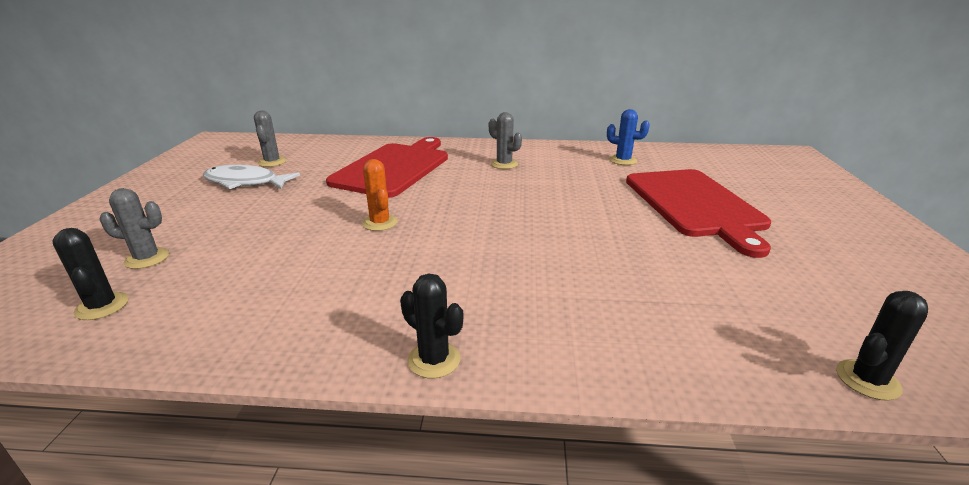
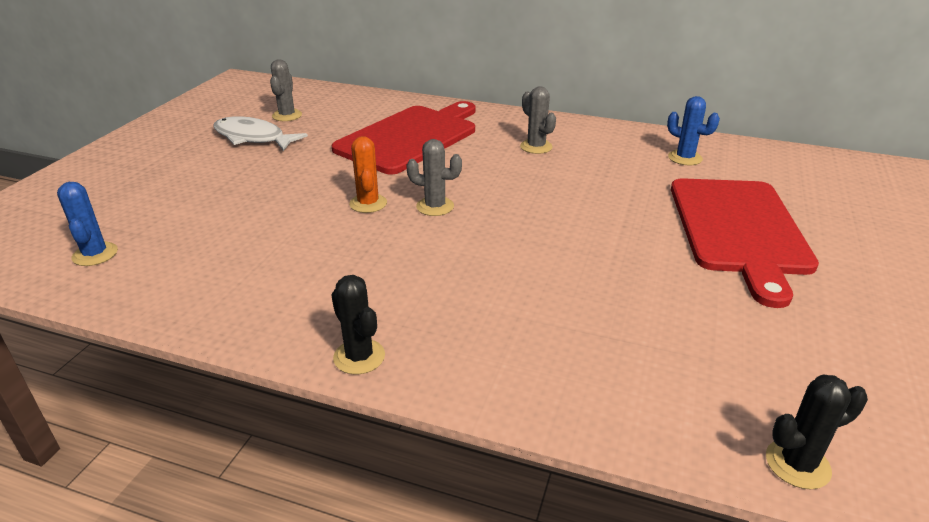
camera: 15 degrees right, 5 degrees up
black cactus [52,228,129,320] -> blue cactus [57,182,118,266]
grey cactus [100,188,169,269] -> grey cactus moved to [406,139,462,216]

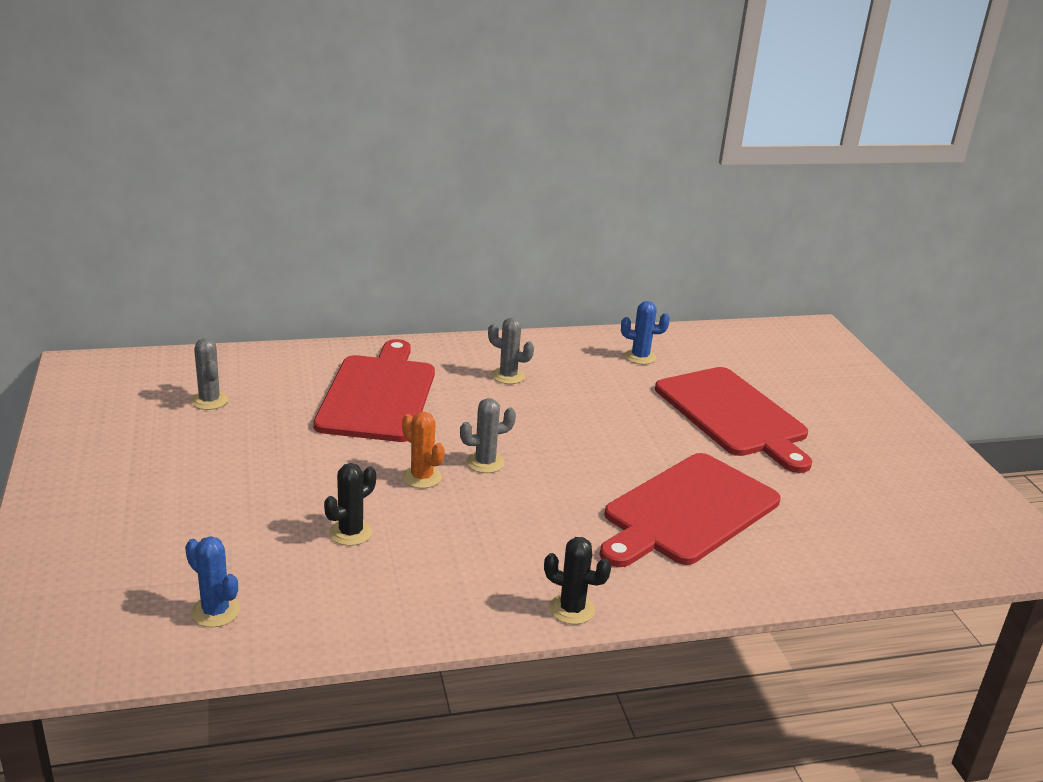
camera: 35 degrees left, 5 degrees down
white fish [214,116,308,151] -> none
black cactus [766,375,868,489] -> black cactus moved to [324,463,376,546]
none -> red cutting board [600,453,780,567]

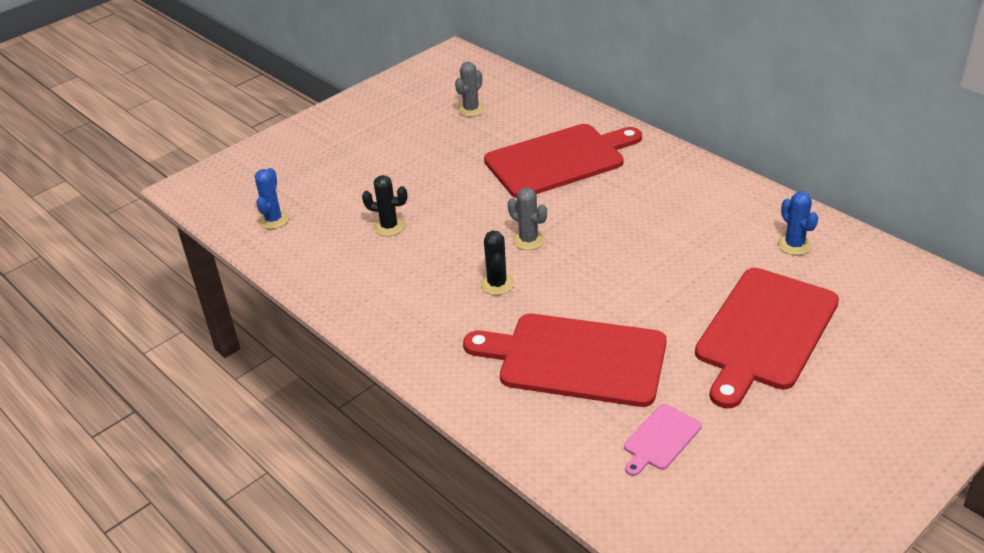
camera: 65 degrees right, 10 degrees up
orange cactus [402,412,445,488] -> none
grey cactus [488,318,534,384] -> none
black cactus [544,537,611,624] -> black cactus moved to [480,230,514,295]
none -> pink cutting board [624,404,702,476]

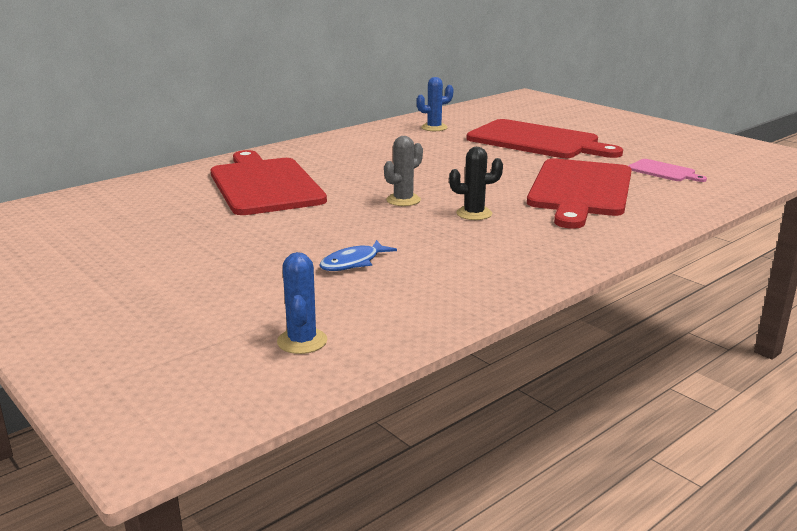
camera: 90 degrees left, 15 degrees down
blue cactus [255,168,289,229] -> blue cactus turned 75 degrees clockwise [277,252,327,354]
black cactus [362,175,407,236] -> blue fish [319,240,397,271]
grey cactus [455,62,485,117] -> none

